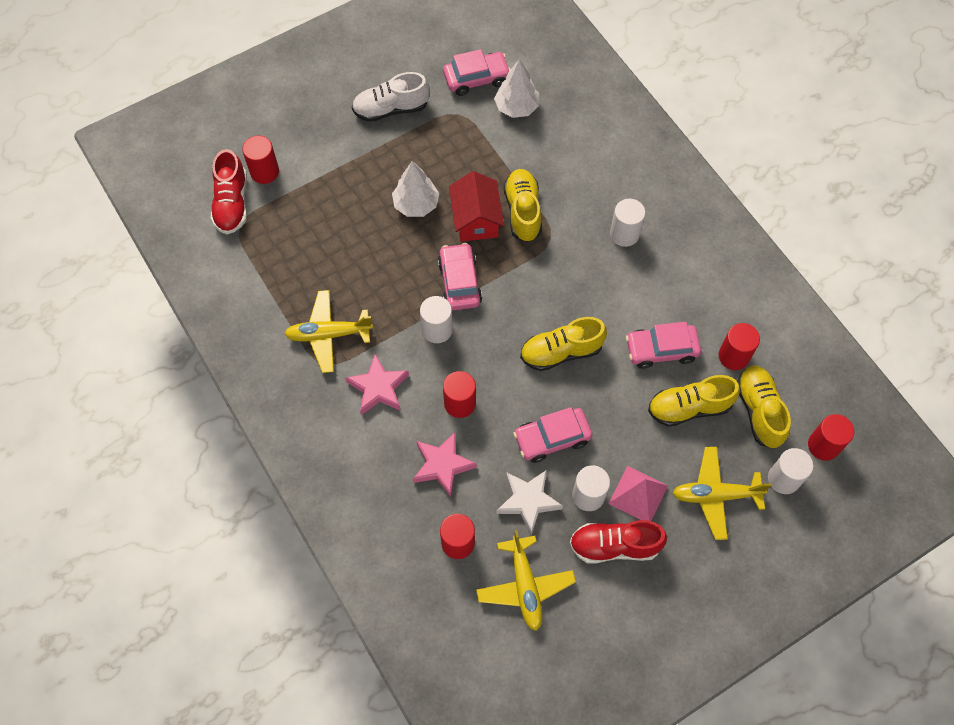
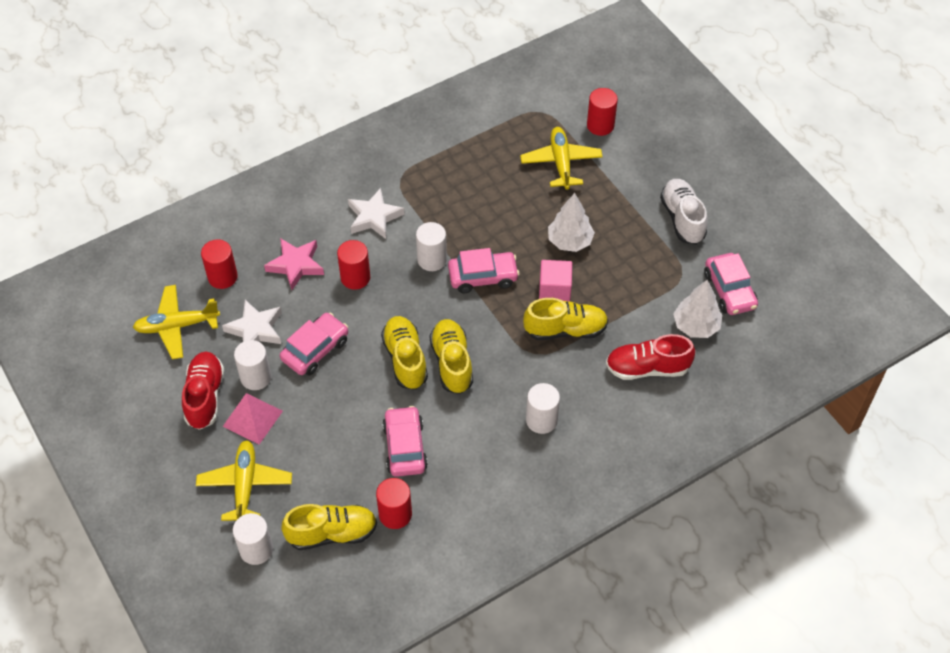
camera: 90 degrees right, 10 degrees down
red shoe [211,149,247,234] -> red shoe moved to [606,334,695,380]
yellow plane [284,290,373,373] -> yellow plane moved to [520,127,603,190]
pink star [345,354,409,415] -> white star [348,188,404,239]
red house [449,171,504,242] -> pink cube [539,260,572,302]
pink car [513,407,592,463] -> pink car turned 60 degrees clockwise [280,312,348,376]
yellow shoe [648,375,740,427] -> yellow shoe moved to [429,319,473,394]
red cylinder [808,414,854,461] -> none

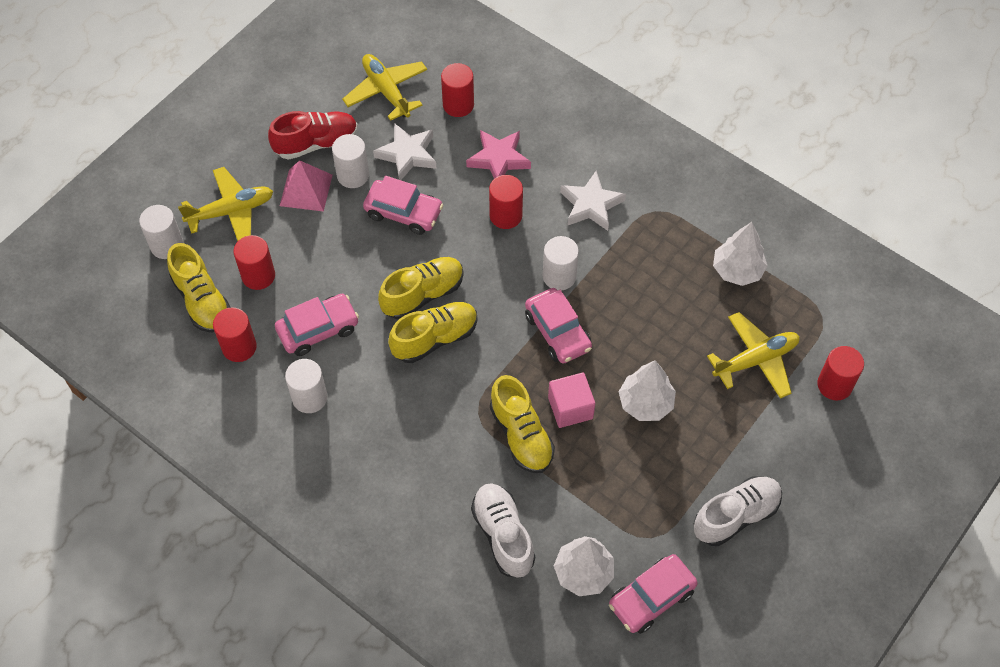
camera: 70 degrees right, 5 degrees up
white cylinder [526,383,560,434] -> white cylinder moved to [285,359,327,413]
red shoe [606,334,695,380] -> white shoe [471,483,535,578]
none -> red cylinder [233,235,275,290]
none -> white tree [713,222,768,286]

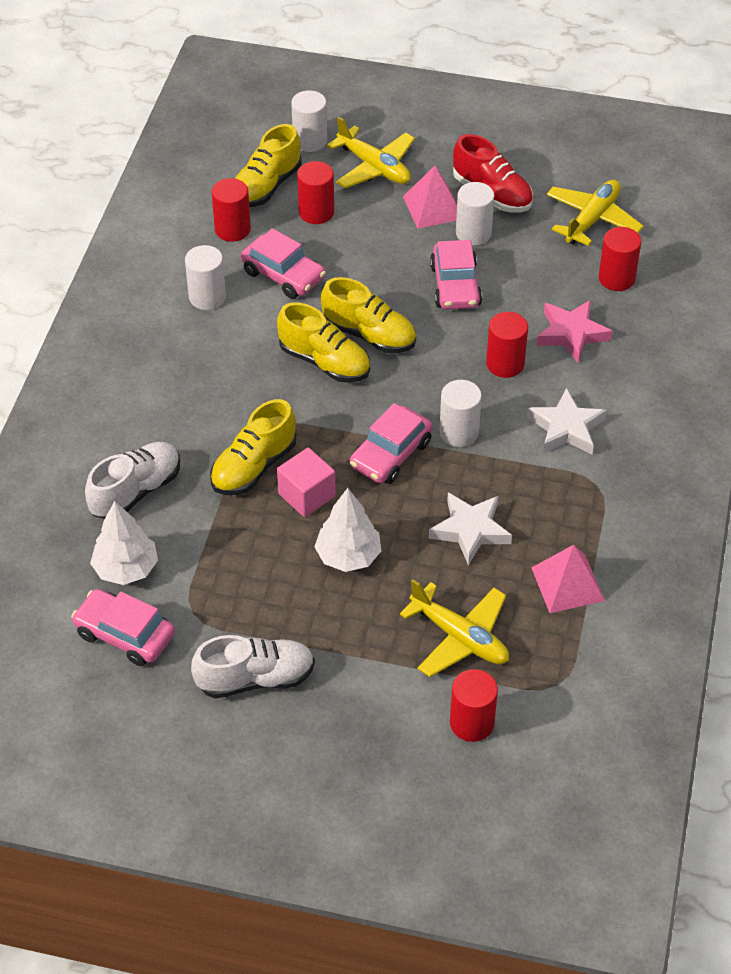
camera: 65 degrees right, 10 degrees down
white star [373,123,437,180] -> white star moved to [429,492,512,565]
white shoe [694,476,782,546] -> white shoe turned 45 degrees counterclockwise [191,635,315,698]
white tree [713,222,768,286] -> pink pyramid [531,545,605,613]

